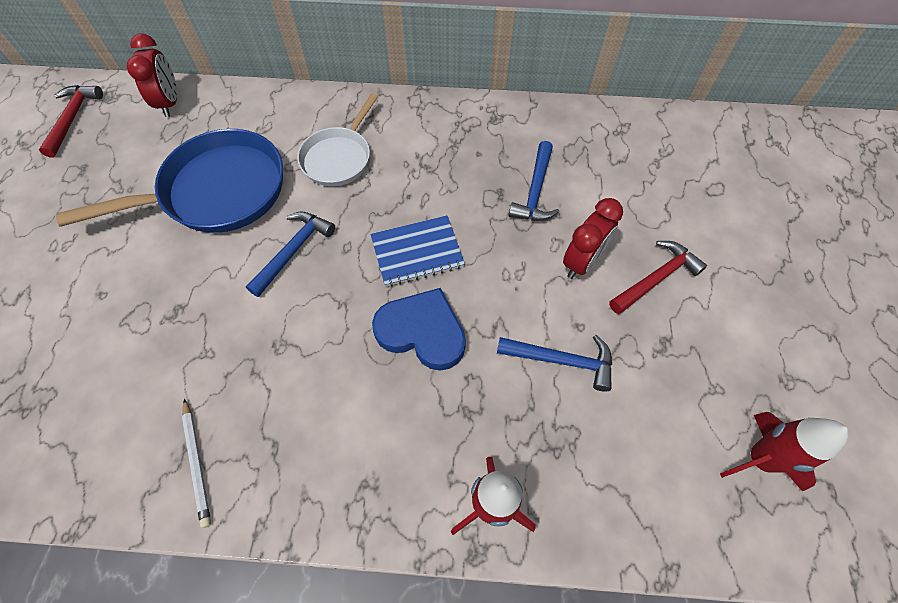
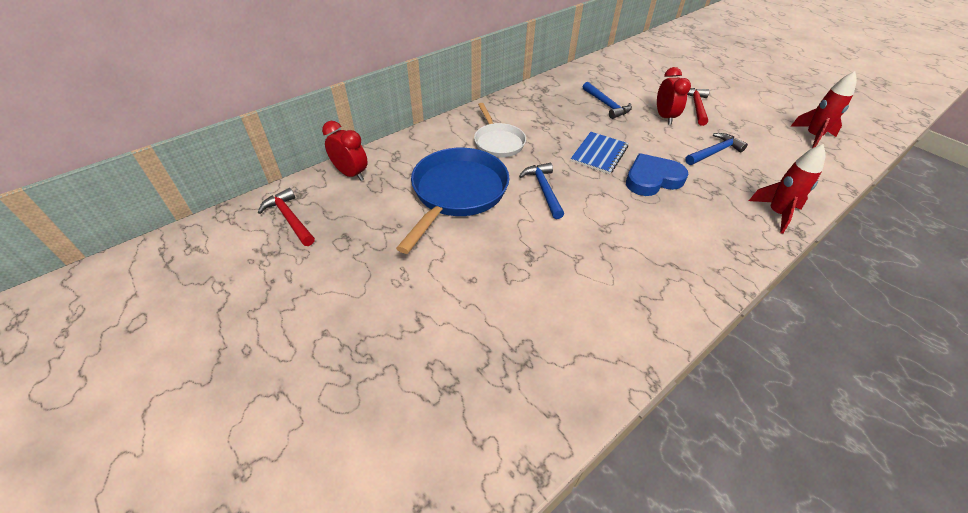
camera: 45 degrees left, 15 degrees down
white pencil [182,398,211,528] -> none

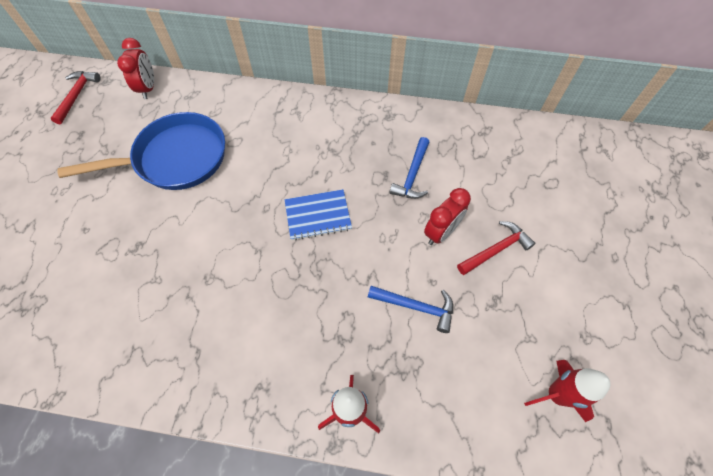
camera: 50 degrees right, 15 degrees up
white pan [474,103,526,157] -> none
blue hammer [519,163,564,219] -> none
blue heart [626,153,688,196] -> none

